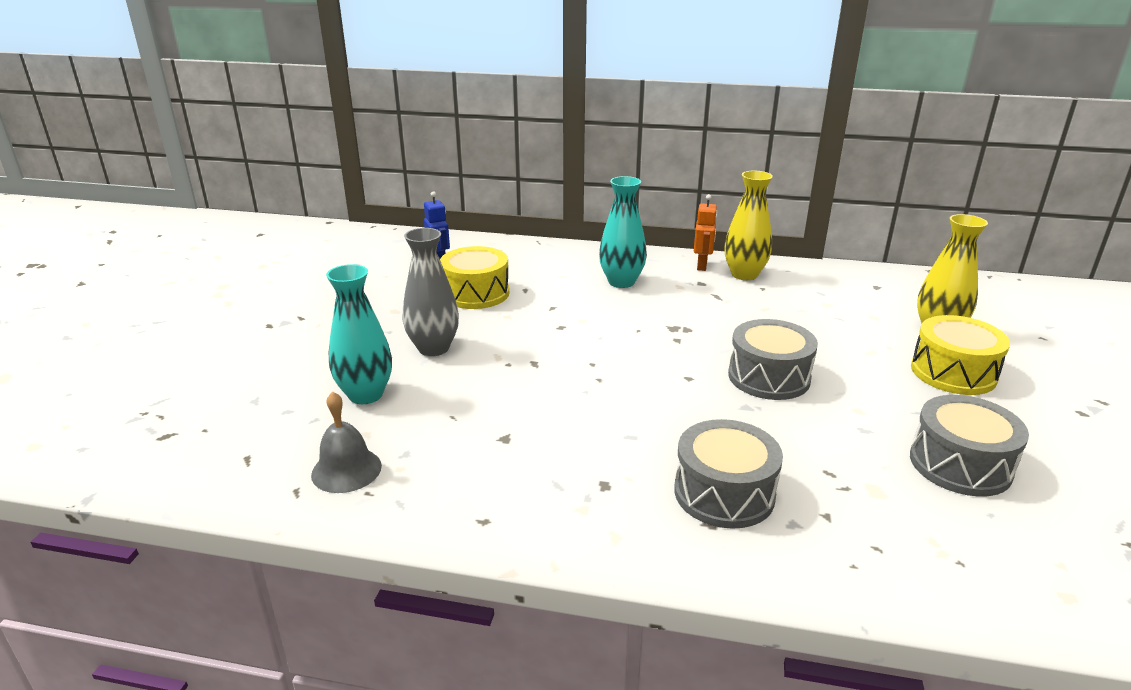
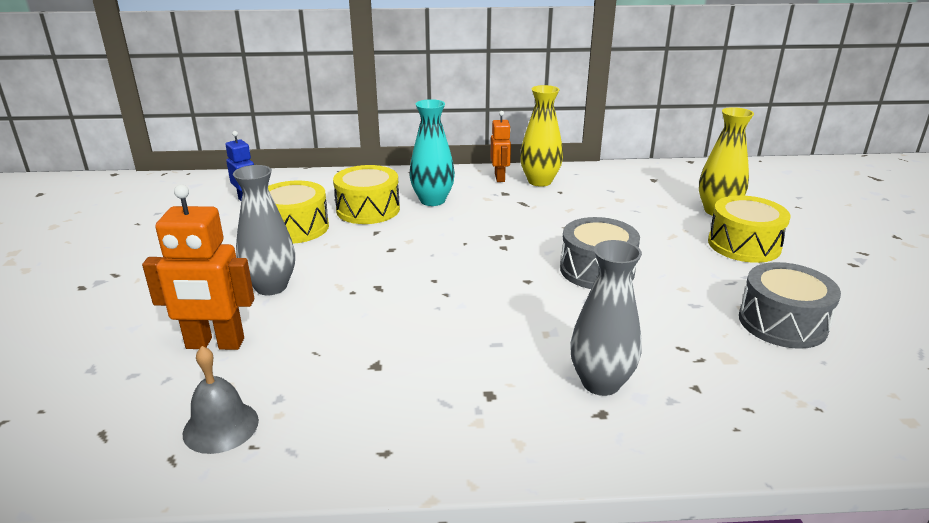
camera: 15 degrees left, 0 degrees up
turquoise vase [326,264,392,404] -> orange robot [142,185,254,350]
grey drum [674,419,783,529] -> grey vase [570,240,642,396]
none -> yellow drum [333,165,400,224]

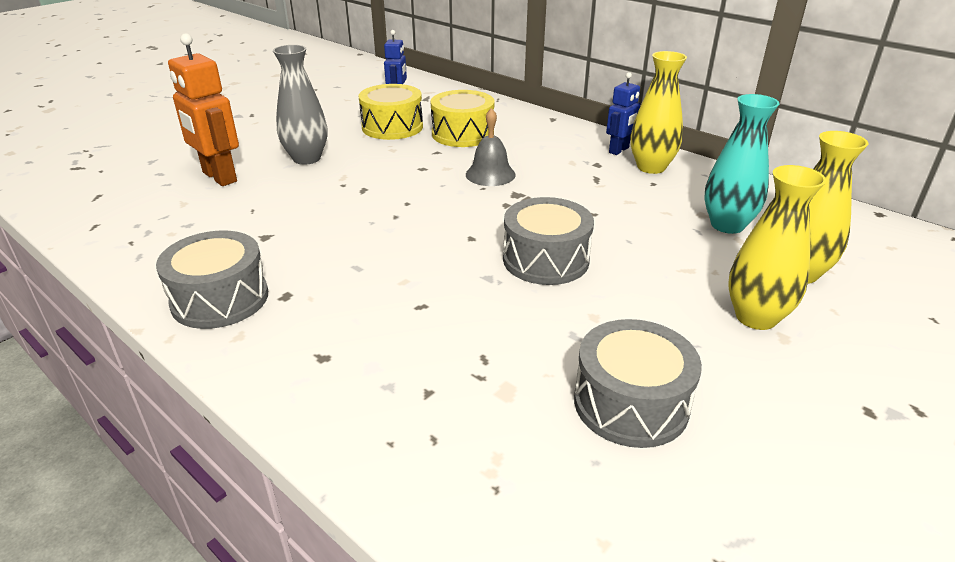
camera: 45 degrees right, 5 degrees up
grey bell [183,346,259,454] -> grey bell moved to [466,108,516,186]
turquoise vase [409,99,455,206] -> turquoise vase moved to [704,94,779,234]
orange robot [491,111,511,182] -> blue robot [606,72,640,155]
grey vase [570,240,642,396] -> none
yellow drum [708,195,790,263] -> yellow vase [728,165,826,330]
none -> grey drum [156,231,268,329]

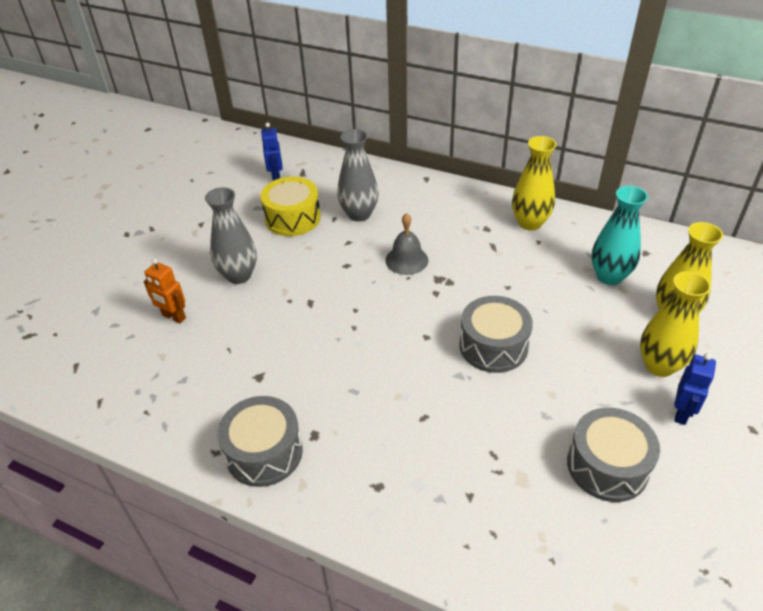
camera: 15 degrees left, 10 degrees up
orange robot [168,33,239,186] -> orange robot [144,259,186,323], size x0.60
yellow drum [431,90,495,147] -> grey vase [337,129,378,222]
blue robot [606,72,640,155] -> blue robot moved to [674,353,716,425]

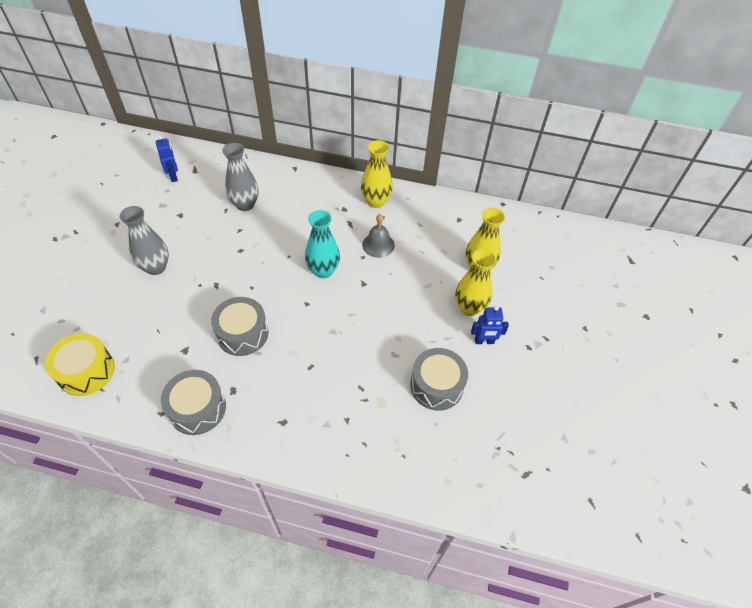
camera: 15 degrees left, 10 degrees up
orange robot [144,259,186,323] -> none
yellow drum [260,177,321,236] -> yellow drum moved to [45,333,115,396]
grey bell [385,213,428,275] -> grey bell moved to [362,214,395,258]
grey drum [459,296,533,373] -> grey drum moved to [211,297,269,356]
turquoise vase [591,186,648,285] -> turquoise vase moved to [305,210,340,278]
blue robot [674,353,716,425] -> blue robot turned 75 degrees clockwise [471,306,509,344]

